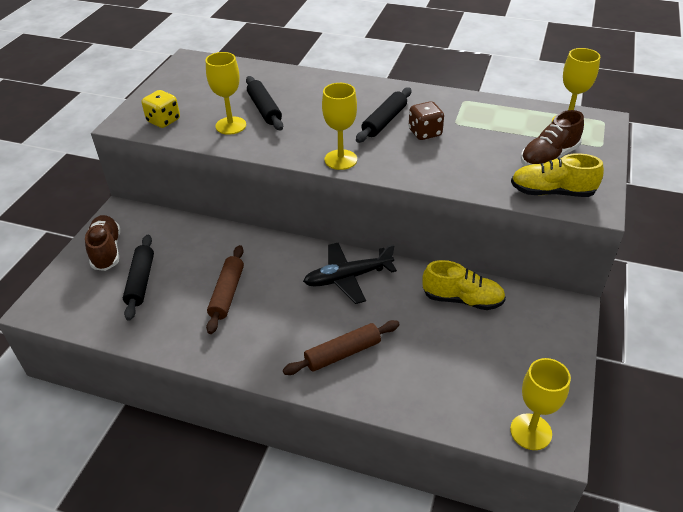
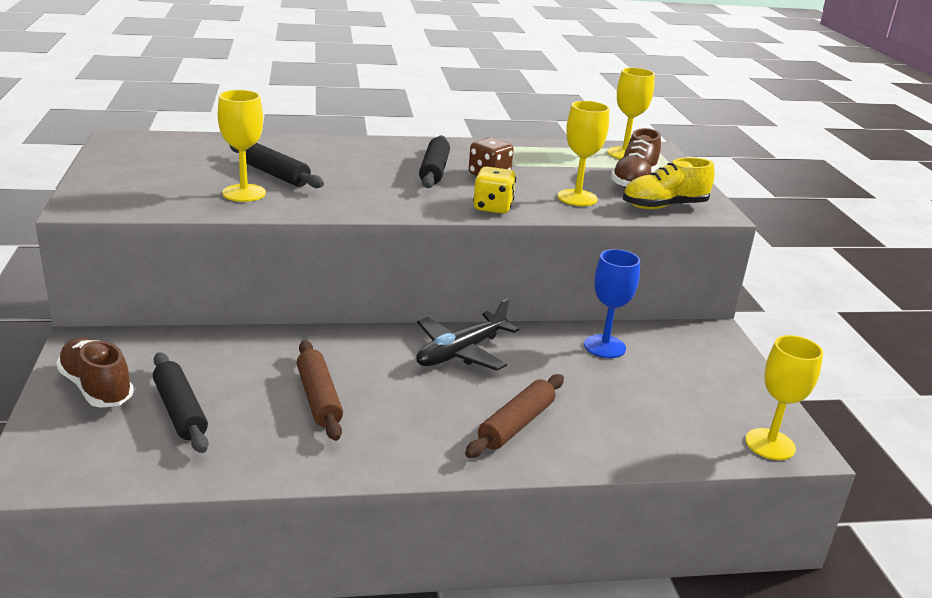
camera: 30 degrees left, 15 degrees down
yellow dice [142,90,180,128] -> yellow dice moved to [473,167,516,214]
yellow goblet [322,83,357,170] -> yellow goblet moved to [558,101,609,206]
yellow shoe [422,260,506,310] -> blue goblet [584,249,640,358]

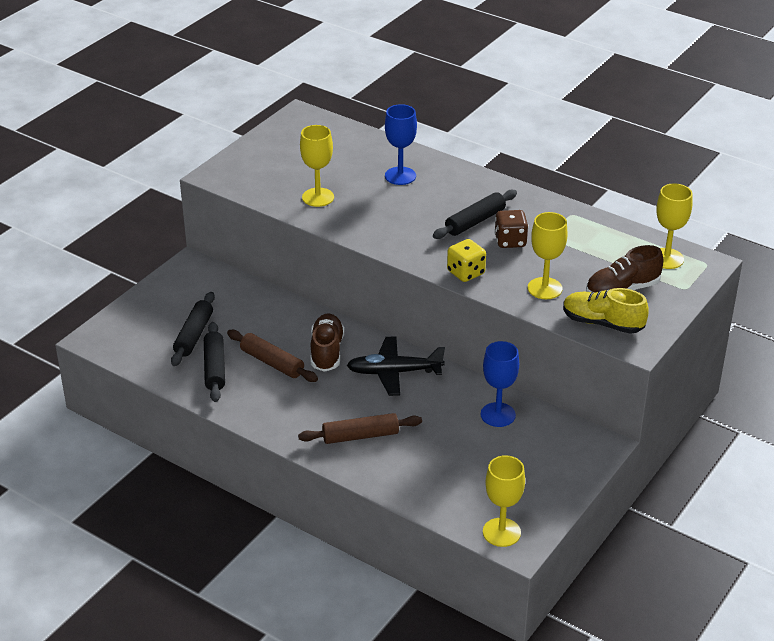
camera: 45 degrees right, 10 degrees up
brown shoe [56,338,134,408] -> brown shoe moved to [311,313,344,372]
black rolling pin [229,143,324,188] -> black rolling pin moved to [204,322,225,402]
brown rolling pin [297,340,343,441] -> brown rolling pin turned 75 degrees counterclockwise [227,330,318,382]
none -> blue goblet [385,104,417,185]

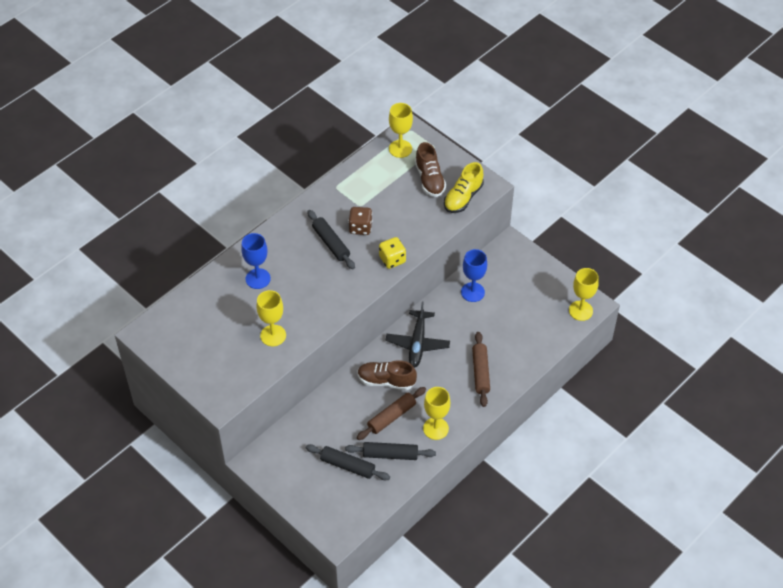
camera: 80 degrees left, 15 degrees up
yellow goblet [528,212,567,299] -> yellow goblet moved to [423,387,450,440]

